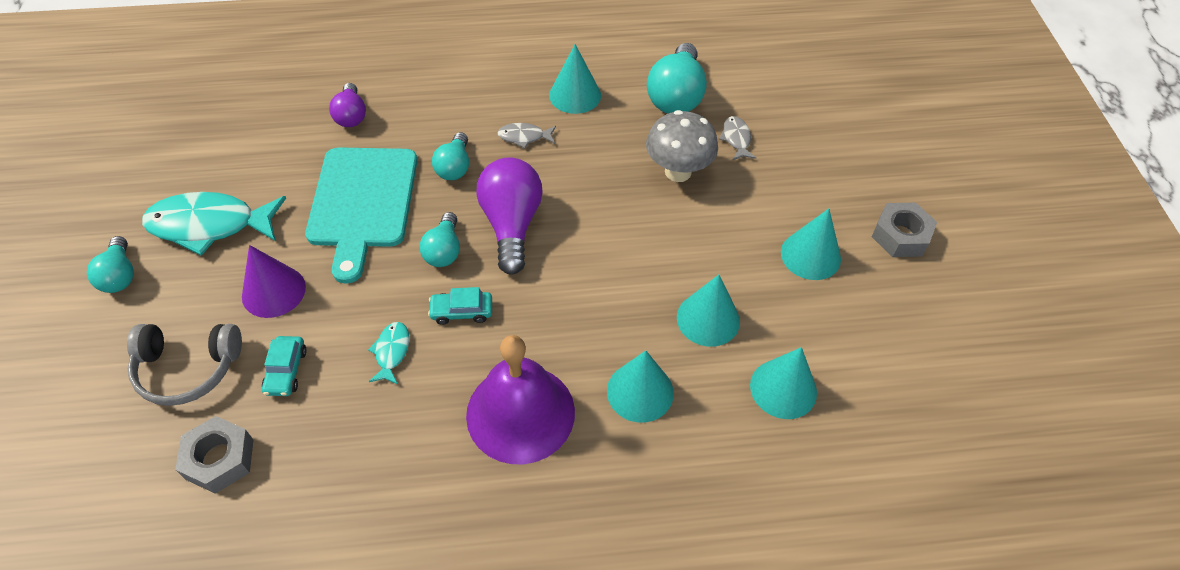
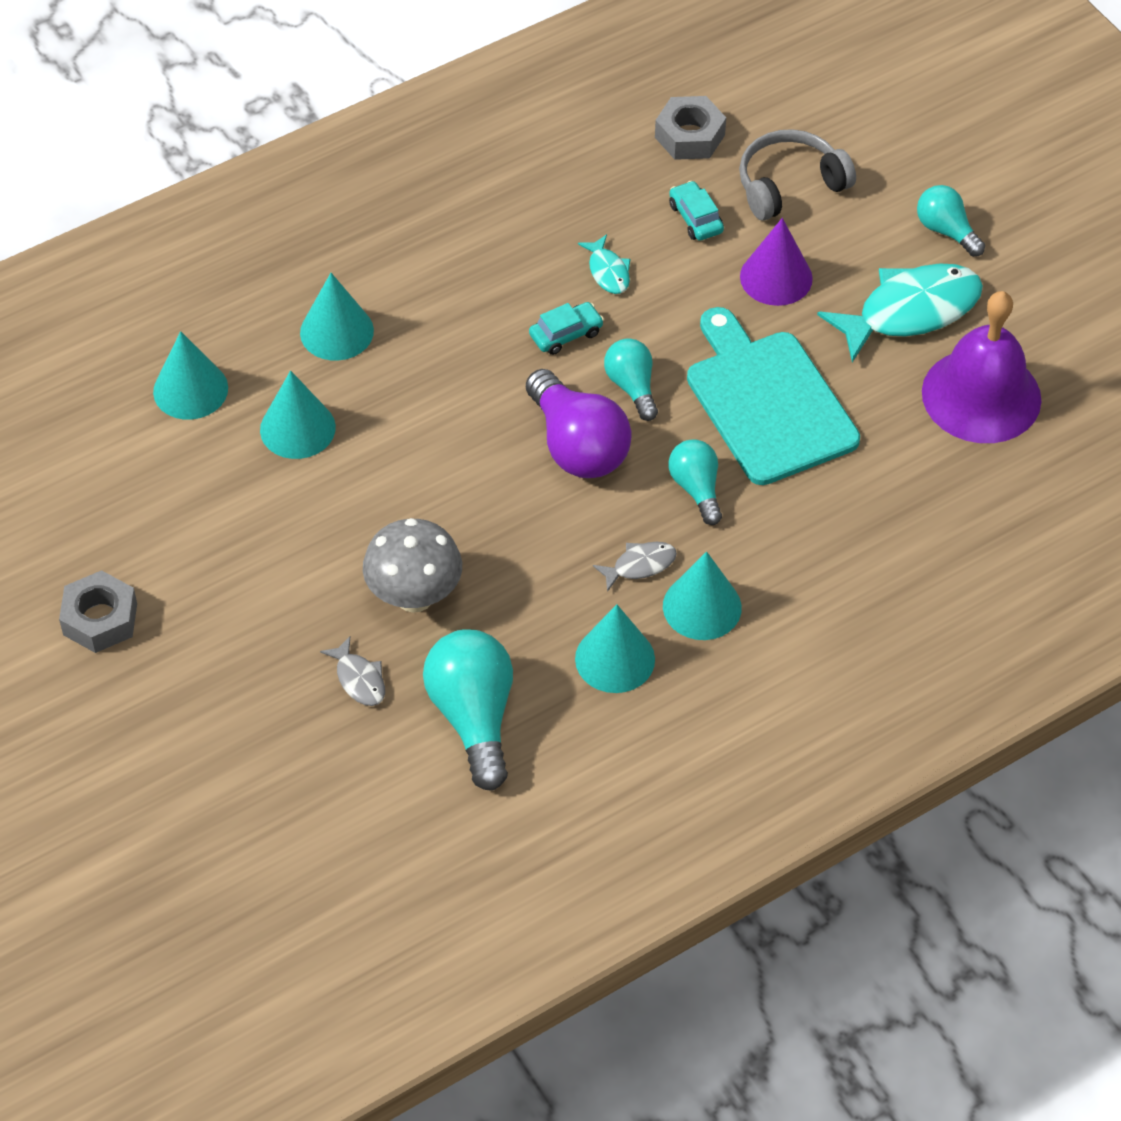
camera: 155 degrees right, 0 degrees up
purple light bulb [329,83,366,127] -> none
purple bell [466,335,575,464] -> purple bell moved to [922,291,1042,443]
turquoise cone [781,208,841,280] -> turquoise cone moved to [663,551,742,640]

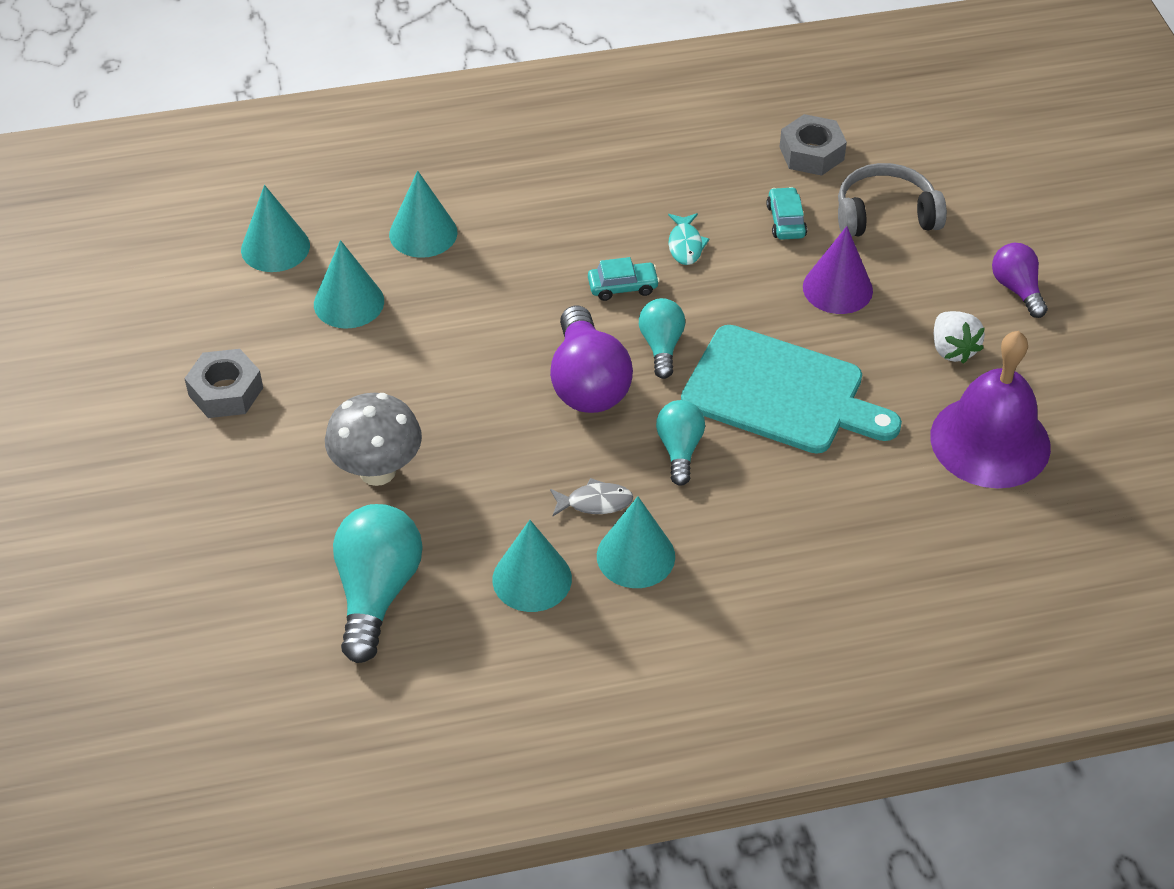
camera: 20 degrees right, 5 degrees down
grey nut [59,570,137,653] -> grey nut moved to [184,349,263,418]
grey fish [320,636,385,706] -> none
turquoise cutting board [687,307,860,485] -> turquoise cutting board turned 120 degrees clockwise [681,325,902,454]
turquoise fish [817,263,983,362] -> white strawberry [934,311,985,364]
turquoise light bulb [917,185,985,257] -> purple light bulb [992,243,1048,318]

